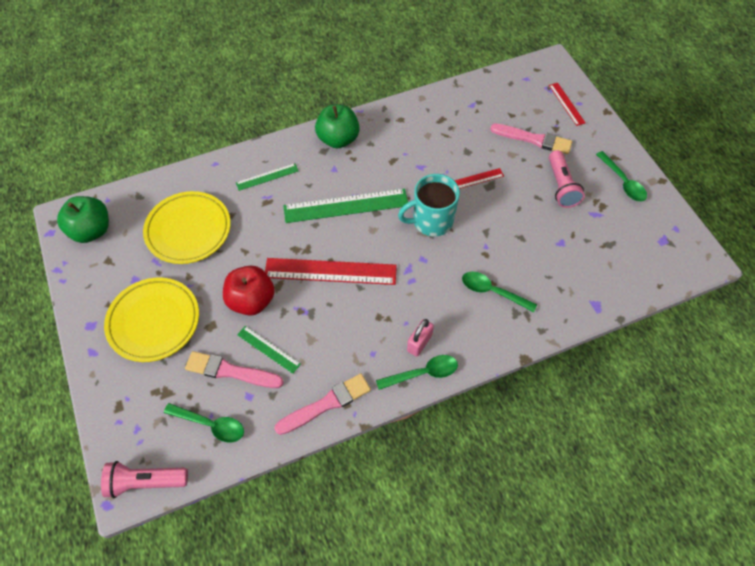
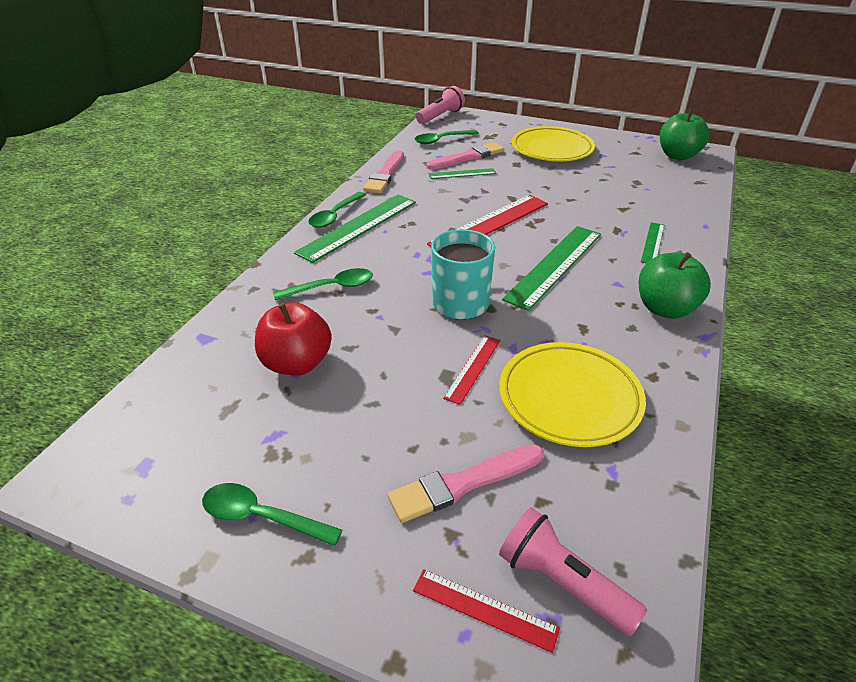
camera: 135 degrees right, 20 degrees down
yellow plate [143,191,231,264] -> yellow plate moved to [499,342,646,447]
red apple [223,266,275,316] -> red apple moved to [255,302,332,376]
pink padlock [407,319,434,357] -> green ruler [294,195,416,263]
pink flashlight [549,150,585,208] -> pink flashlight moved to [499,507,647,637]

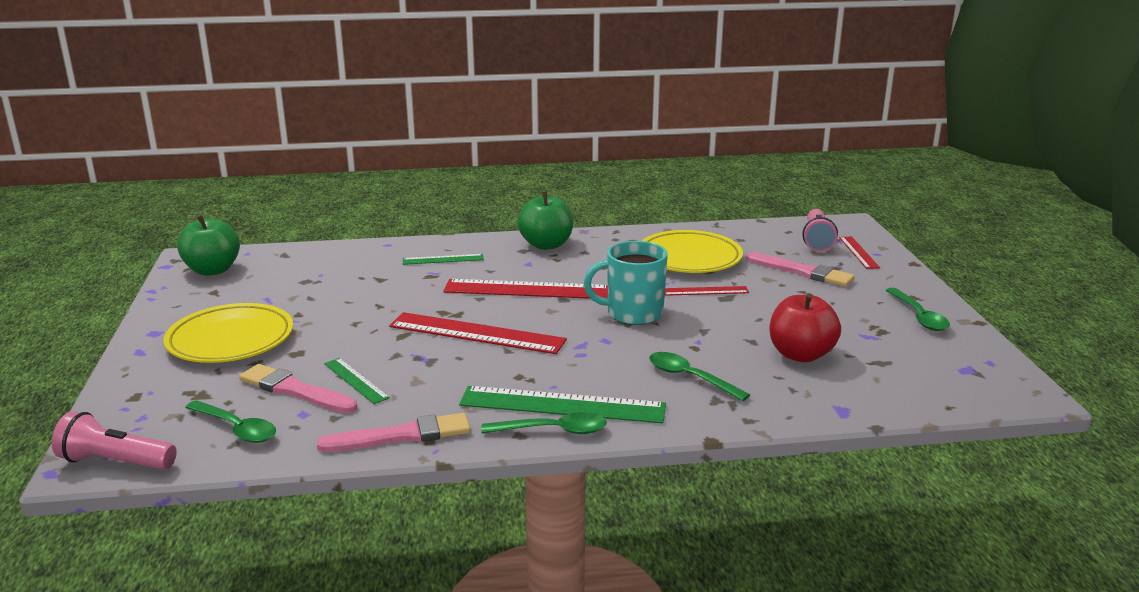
camera: 120 degrees left, 15 degrees down
green ruler [502,226,601,311] -> red ruler [443,279,608,299]

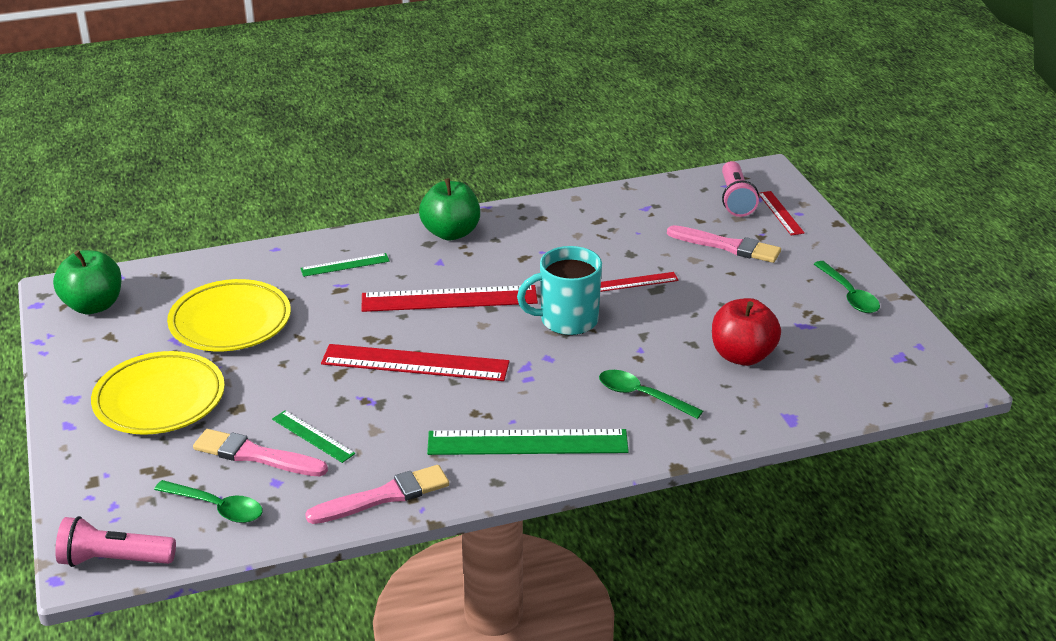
camera: 10 degrees left, 10 degrees up
green spoon [481,412,607,434] -> none
yellow plate [642,230,743,273] -> yellow plate moved to [167,279,291,351]

